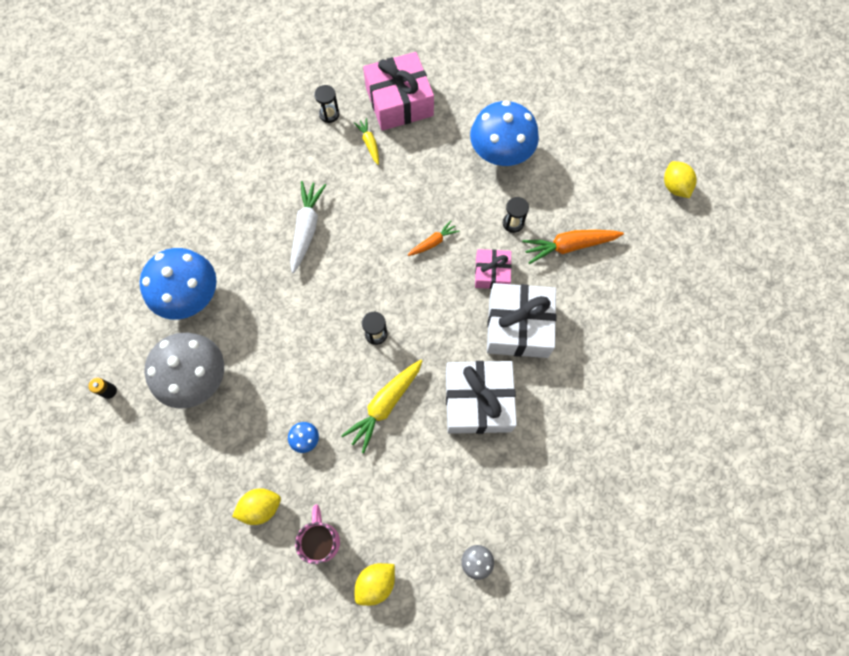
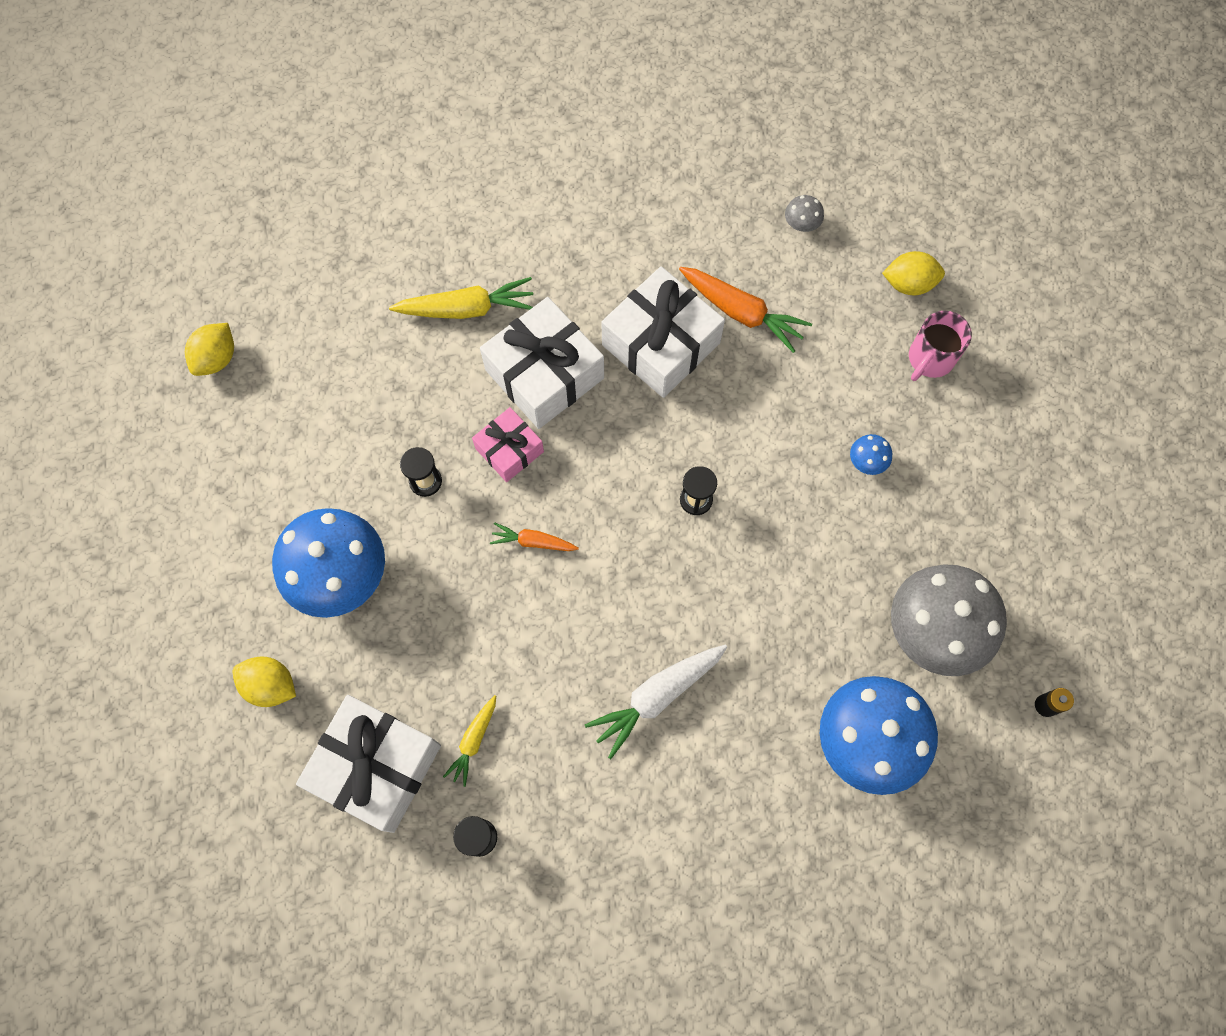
camera: 135 degrees left, 0 degrees up
yellow lemon [232,488,281,525] -> yellow lemon moved to [233,657,296,707]
yellow carrot [341,360,422,453] -> yellow carrot moved to [389,277,533,319]
pink gift [363,52,434,131] -> white gift [296,695,441,833]
orange carrot [522,230,624,264] -> orange carrot moved to [679,267,812,353]

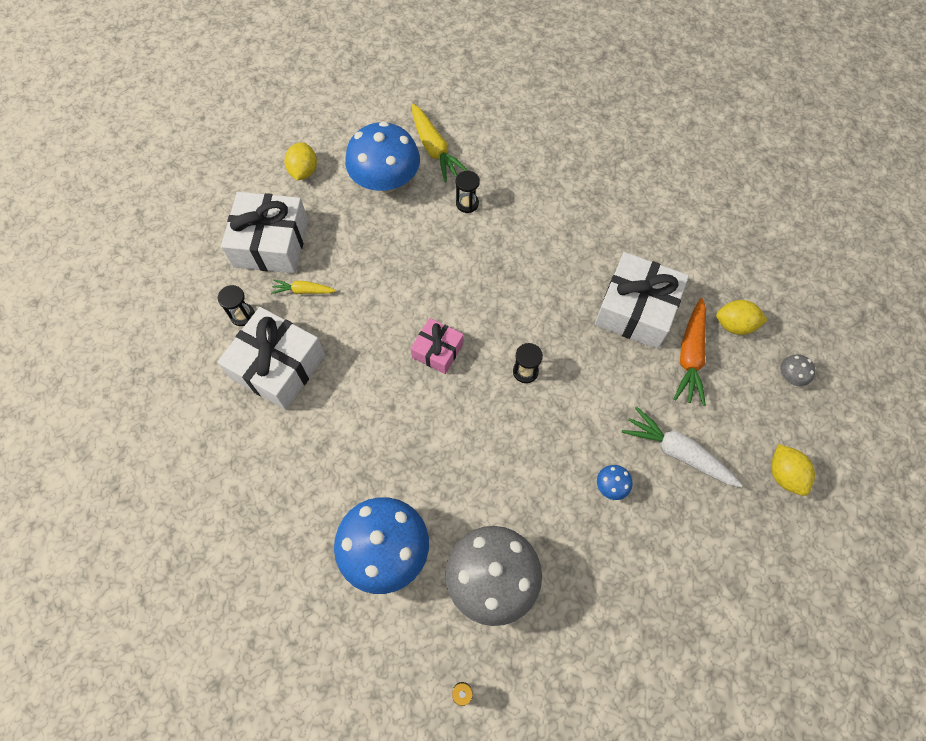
camera: 70 degrees right, 5 degrees down
yellow lemon [185,323,234,376] -> yellow lemon moved to [716,300,768,335]
yellow carrot [389,277,533,319] -> yellow carrot moved to [412,104,468,182]
pink gift [472,407,544,482] -> pink gift moved to [410,318,464,374]
white gift [480,297,604,429] -> white gift moved to [217,307,325,410]
orange carrot [490,522,579,551] -> none
white carrot [585,645,727,759] -> white carrot moved to [622,406,743,487]
pink mug [909,310,972,381] -> none

